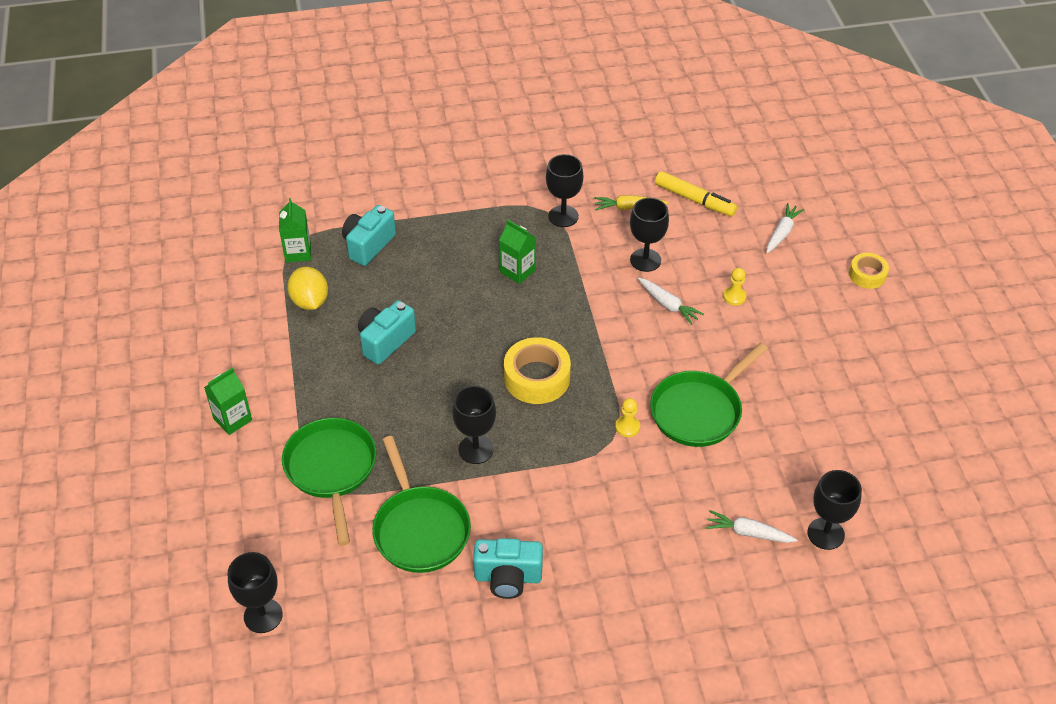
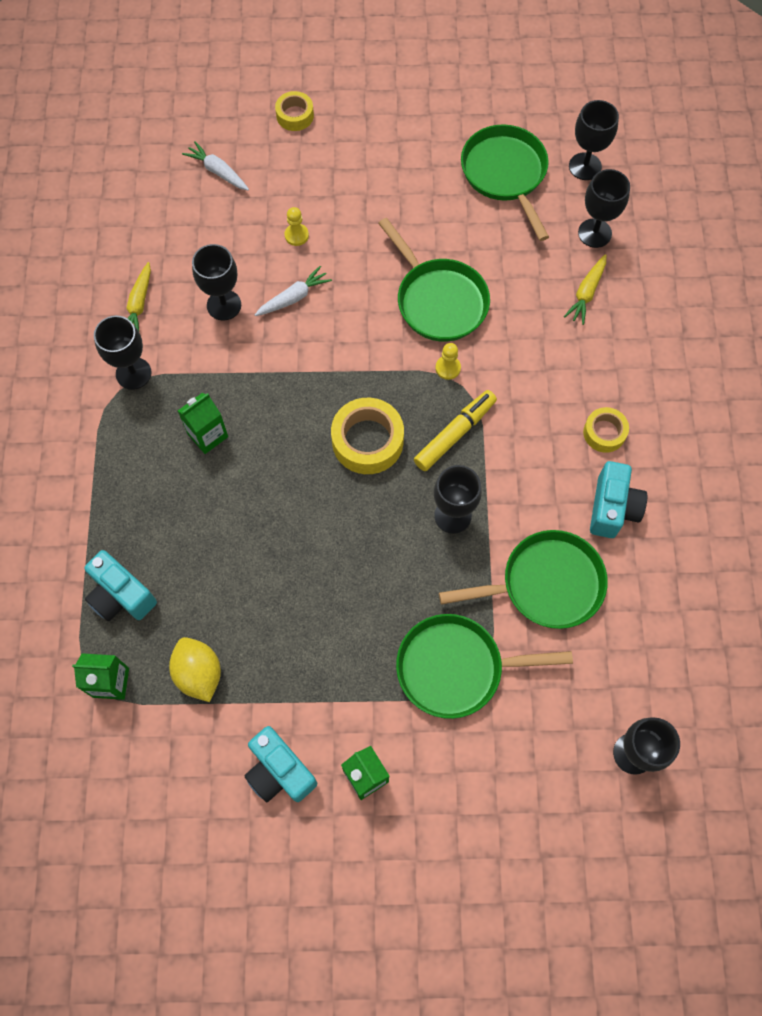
camera: 80 degrees left, 20 degrees up
yellow lemon [287,267,328,310] -> yellow lemon turned 75 degrees clockwise [169,637,221,702]
turquoise camera [358,300,416,365] -> turquoise camera moved to [245,726,317,802]
yellow marker [655,171,737,217] -> yellow marker moved to [414,390,497,471]
white carrot [706,510,797,543] -> yellow carrot [564,254,606,325]
none -> green pan [461,124,549,241]
none -> black goblet [569,100,619,180]
none -> yellow tape [583,407,629,453]

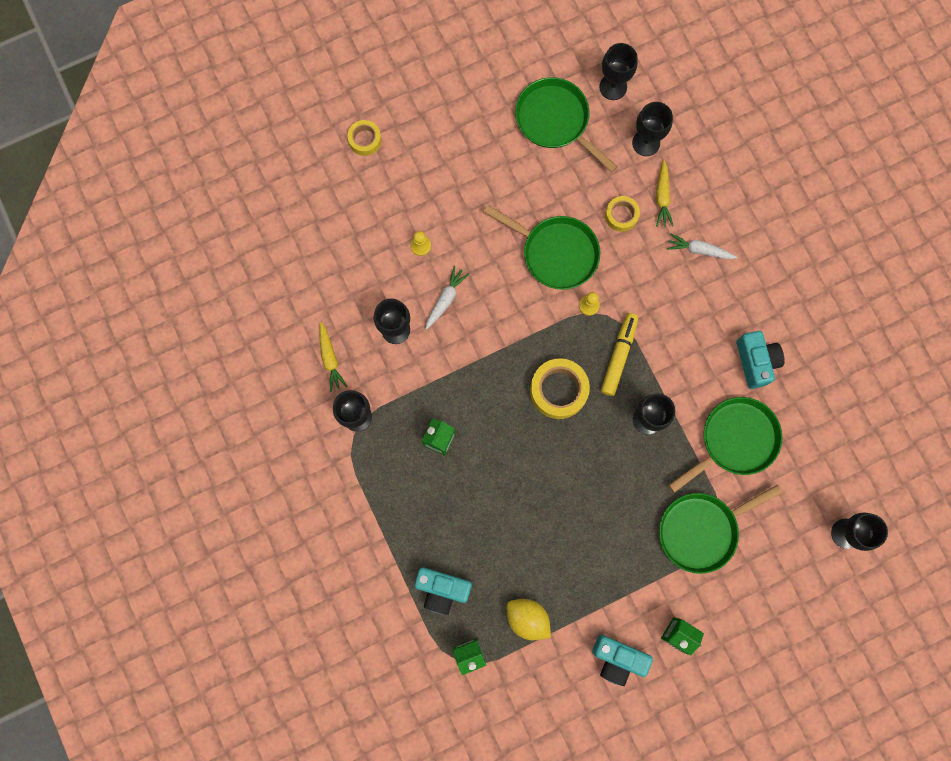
camera: 25 degrees left, 10 degrees up
white carrot [182,141,249,190] -> white carrot moved to [667,233,737,259]
yellow tape [583,407,629,453] -> yellow tape moved to [605,196,640,232]

